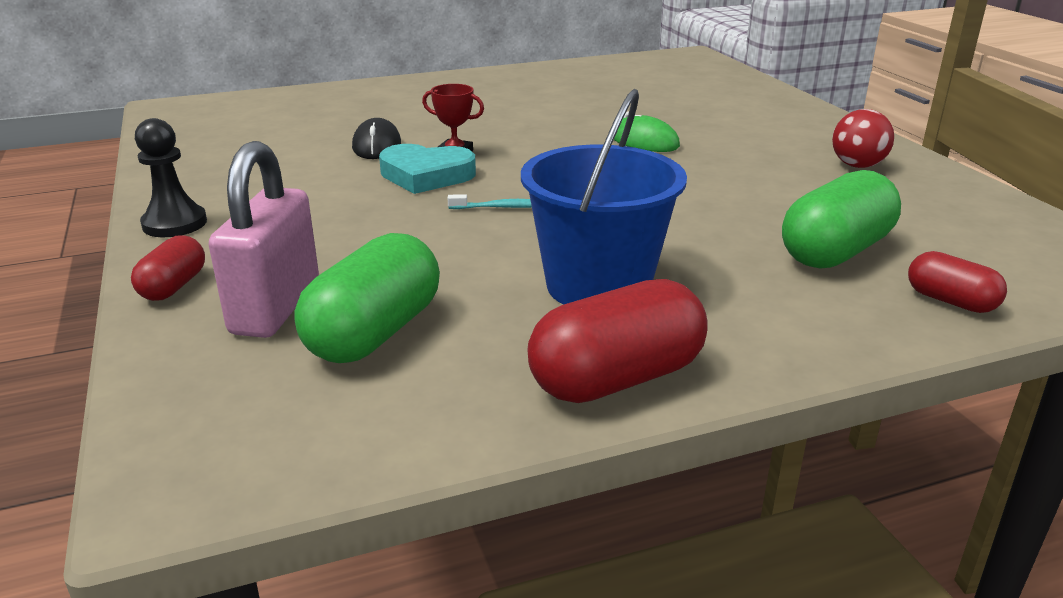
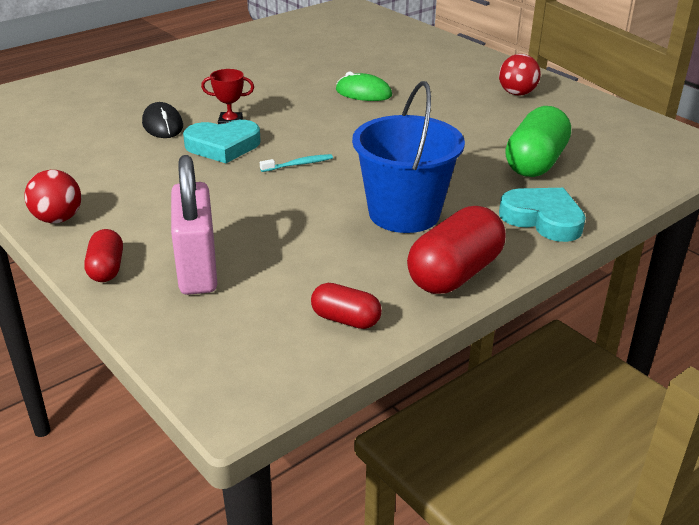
camera: 20 degrees left, 5 degrees up
black pawn [135,118,207,237] -> red ball [25,170,81,223]
green capsule [294,233,440,363] -> none
red capsule [908,251,1007,313] -> red capsule moved to [311,283,382,329]
none -> turquoise heart [499,188,586,242]

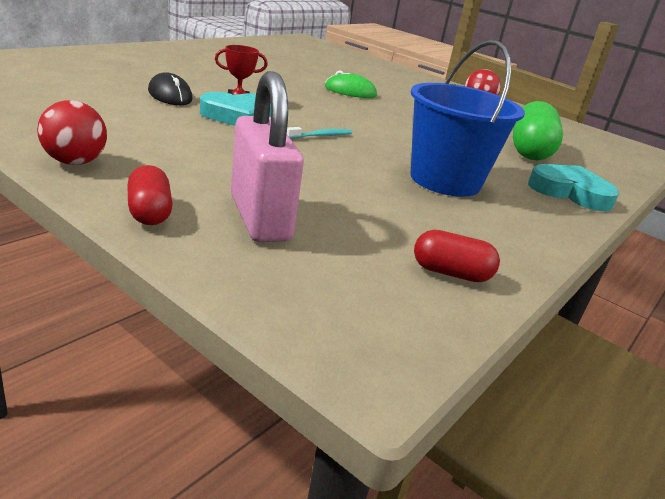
camera: 15 degrees left, 5 degrees down
red capsule [407,206,506,294] -> none

